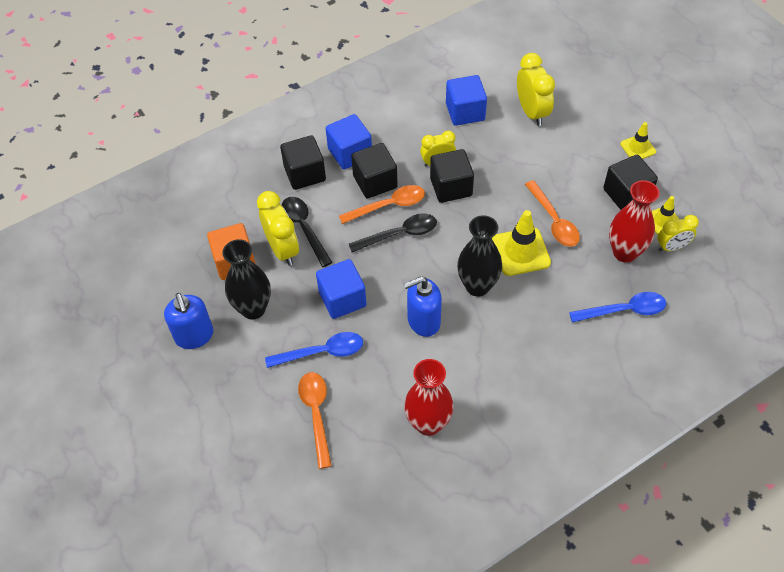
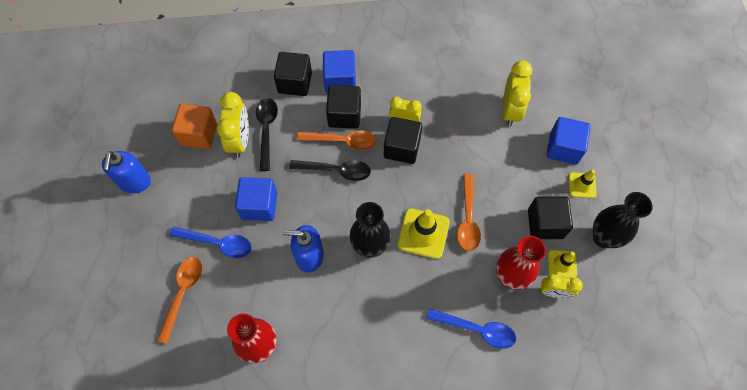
camera: 25 degrees right, 10 degrees up
black vase [223,239,271,320] -> black vase moved to [593,192,653,248]
blue cube [446,75,487,126] -> blue cube moved to [546,117,591,165]

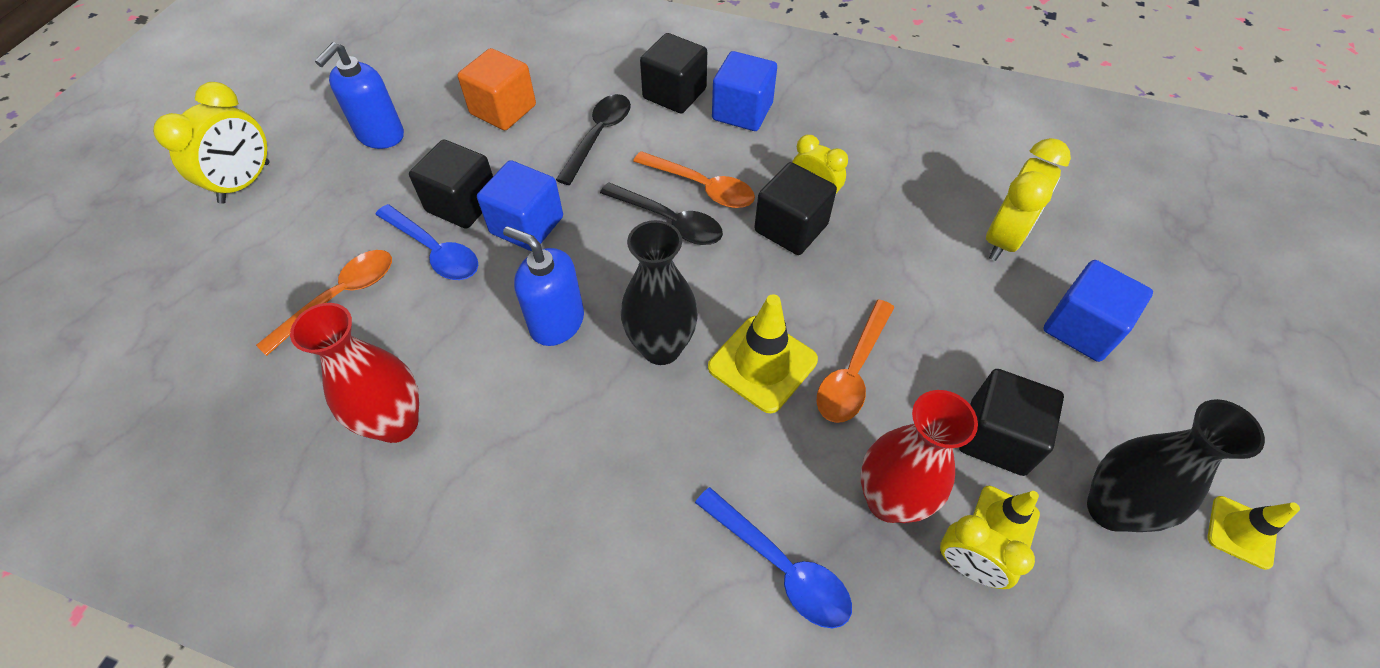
camera: 25 degrees right, 10 degrees down
yellow clock [217,92,249,158] -> yellow clock moved to [153,82,269,204]
black cube [326,85,361,129] -> black cube moved to [409,140,493,229]
yellow traffic cone [569,169,597,198] -> yellow traffic cone moved to [1207,496,1300,570]

